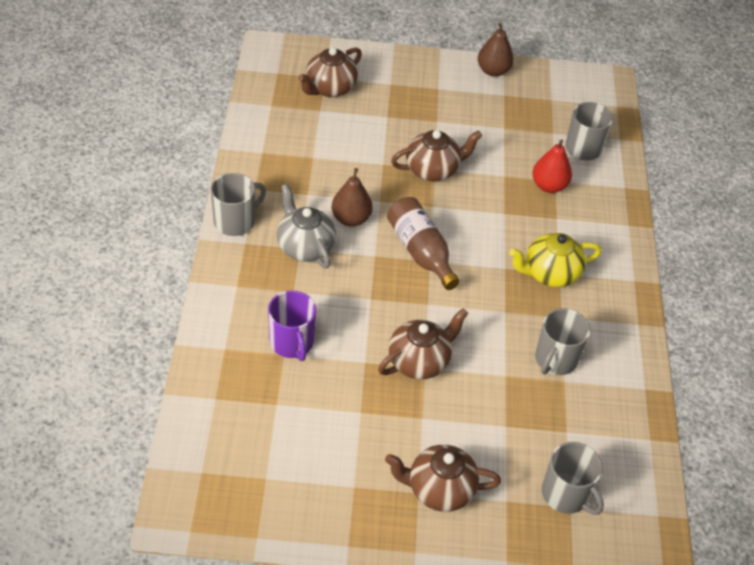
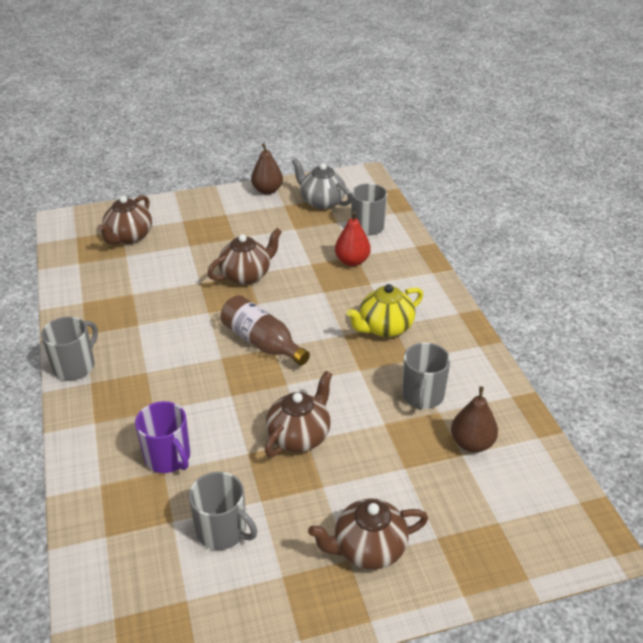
camera: 15 degrees left, 10 degrees down
grey teapot [277,184,336,269] -> grey teapot moved to [292,158,351,209]
brown pear [331,168,373,227] -> brown pear moved to [451,386,498,452]
grey mug [542,442,604,515] -> grey mug moved to [189,472,257,550]

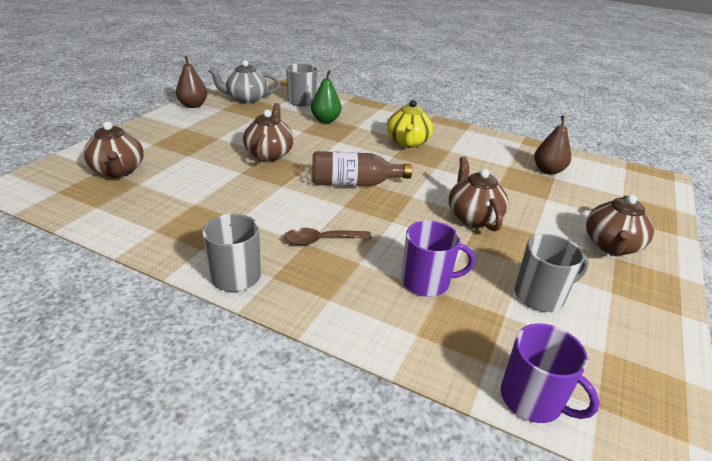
camera: 50 degrees left, 5 degrees down
red pear [335,212,371,266] -> green pear [311,70,342,123]
grey mug [402,343,451,410] -> none
none -> brown spoon [284,228,372,245]
none -> purple mug [501,323,600,423]

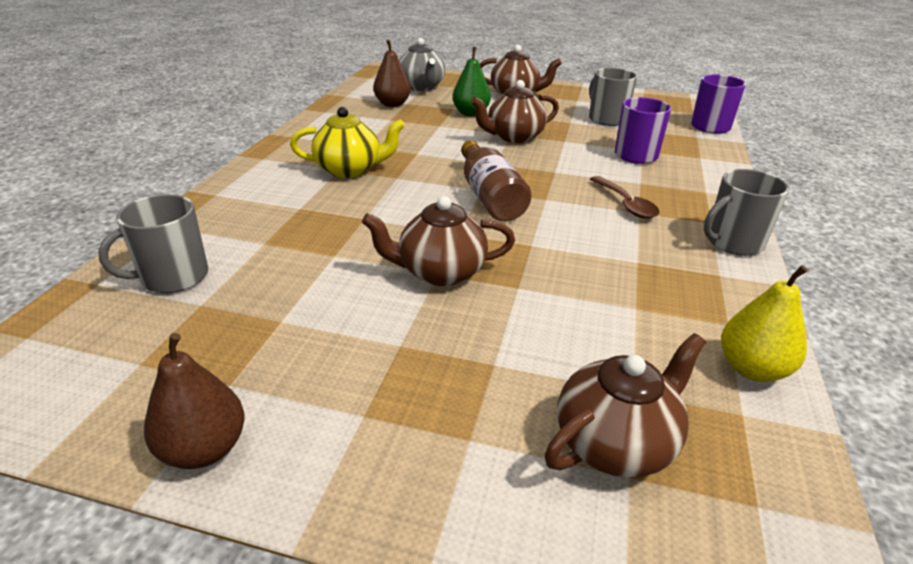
camera: 100 degrees left, 0 degrees up
grey teapot [209,60,280,104] -> grey teapot moved to [399,38,445,91]
green pear [311,70,342,123] -> green pear moved to [452,47,491,116]
none -> yellow pear [721,265,808,382]

